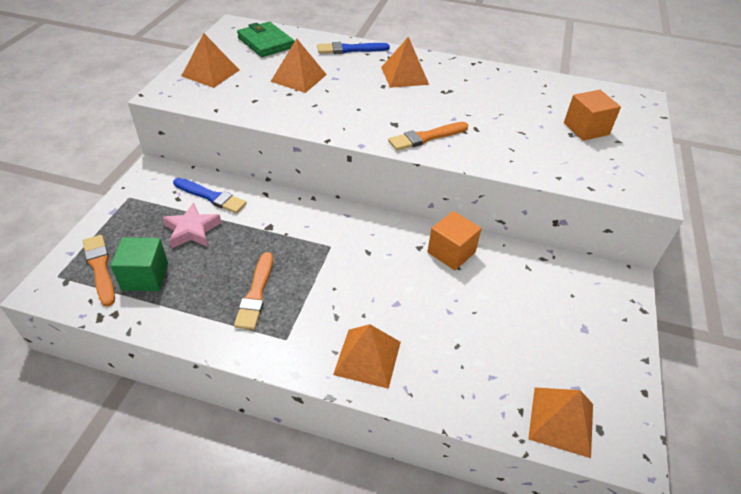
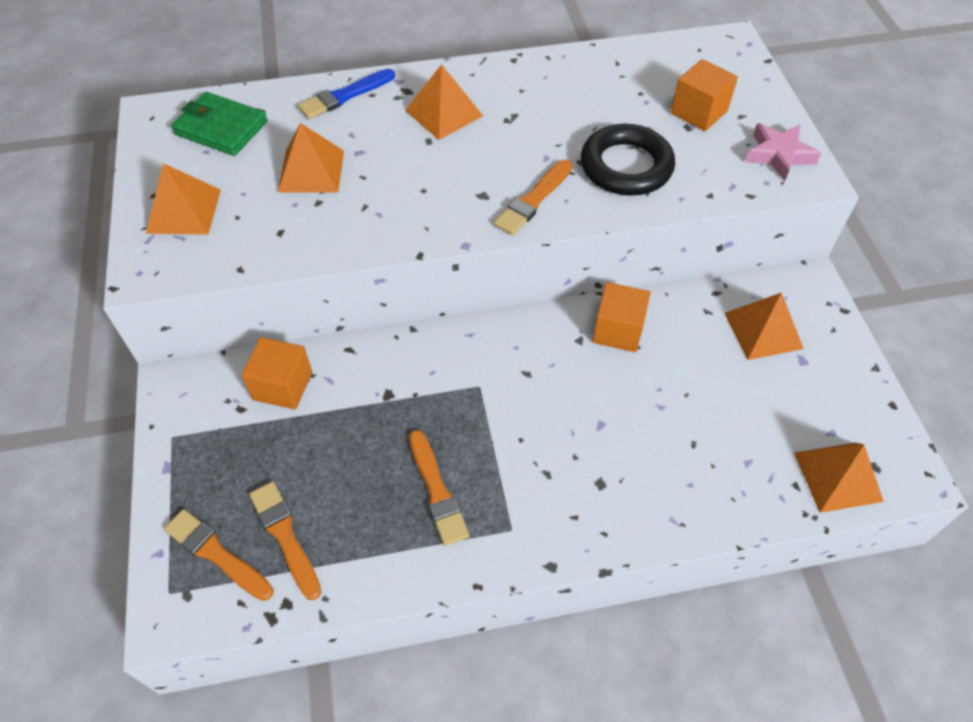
camera: 25 degrees left, 10 degrees up
green cube [110,237,168,291] -> orange brush [249,481,321,600]
pink star [163,203,221,248] -> pink star moved to [745,123,821,181]
blue brush [173,178,247,214] -> orange cube [241,337,312,409]
orange pyramid [333,324,401,389] -> orange pyramid moved to [724,292,804,360]
none -> black ring [581,124,675,196]

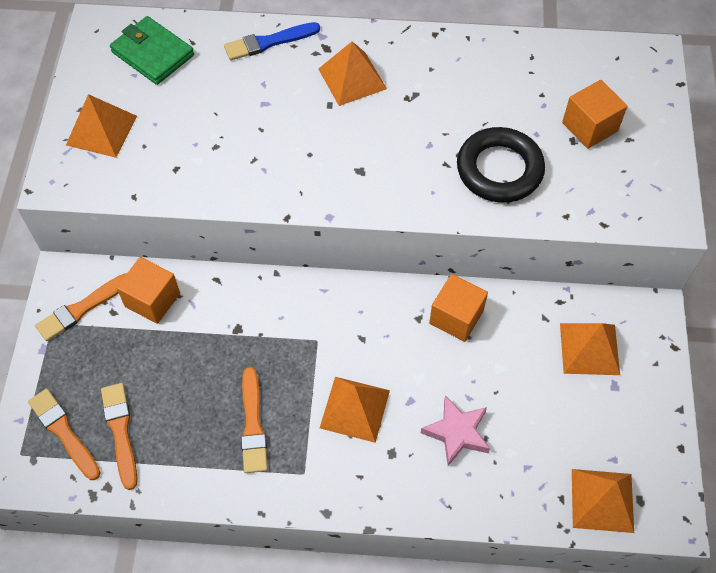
camera: 15 degrees right, 5 degrees up
orange pyramid [278,123,344,193] -> orange pyramid moved to [320,377,390,443]
orange brush [494,160,573,235] -> orange brush moved to [35,273,127,341]
pink star [745,123,821,181] -> pink star moved to [421,395,490,466]

